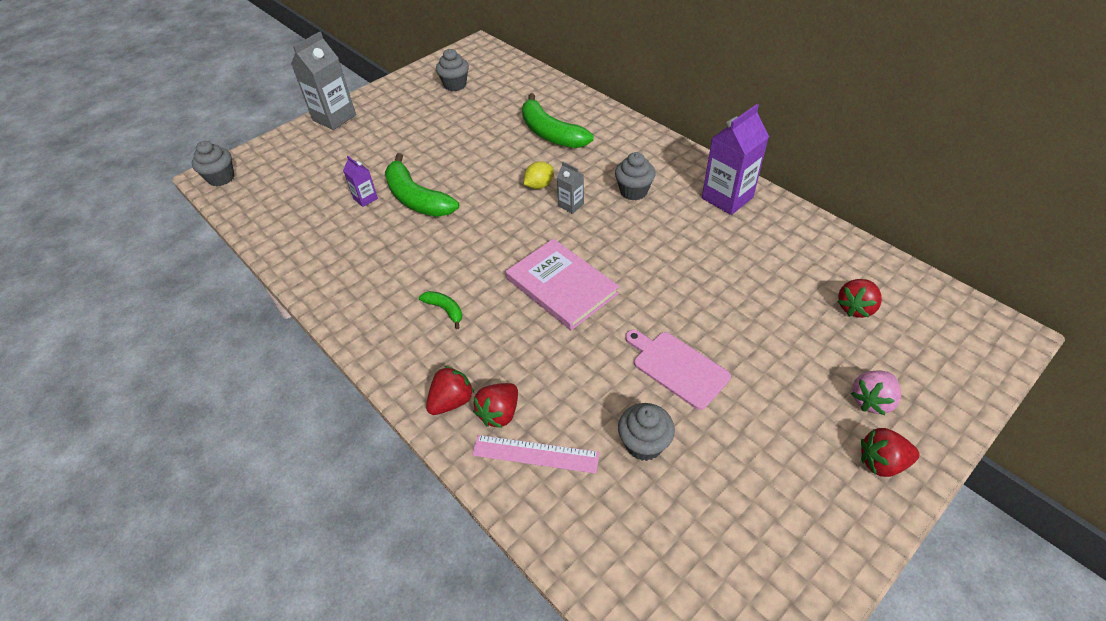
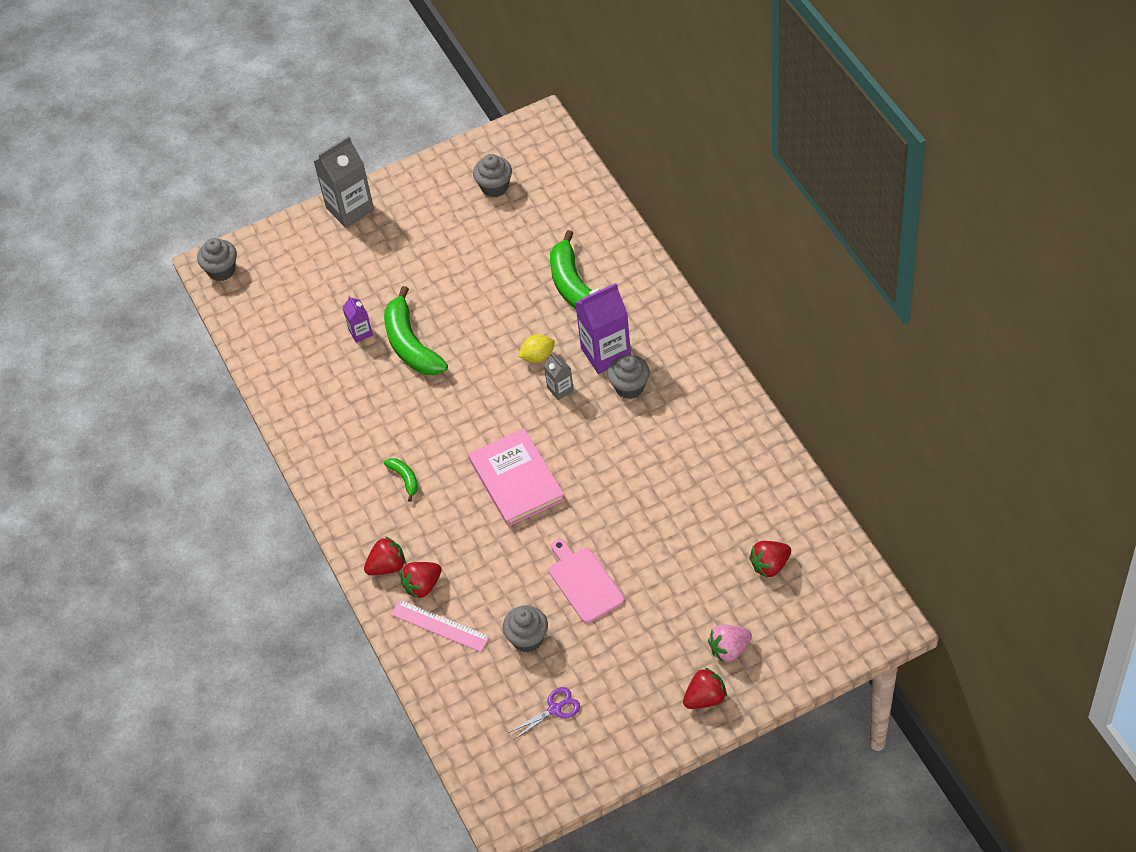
camera: 20 degrees right, 5 degrees up
purple carton [702,104,769,215] -> purple carton moved to [575,283,631,374]
red strawberry [861,428,919,477] -> red strawberry turned 135 degrees clockwise [683,668,727,709]
none -> purple scissors [509,687,580,739]

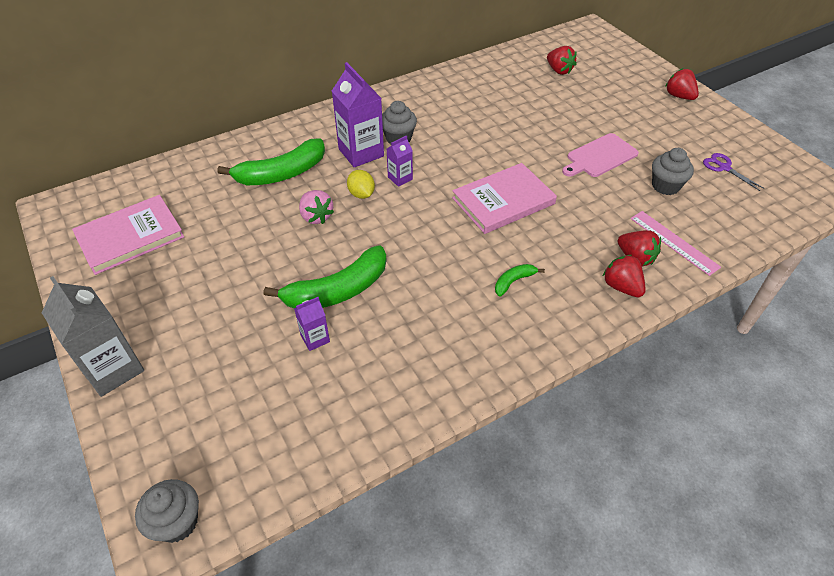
camera: 100 degrees left, 5 degrees down
pink ruler [391,600,490,652] -> pink ruler turned 60 degrees counterclockwise [630,211,721,276]
grey cupcake [473,154,512,197] -> pink book [72,195,184,275]
grey carton [544,353,574,400] -> purple carton [387,135,413,187]
pink strawberry [708,624,752,662] -> pink strawberry moved to [299,190,334,224]

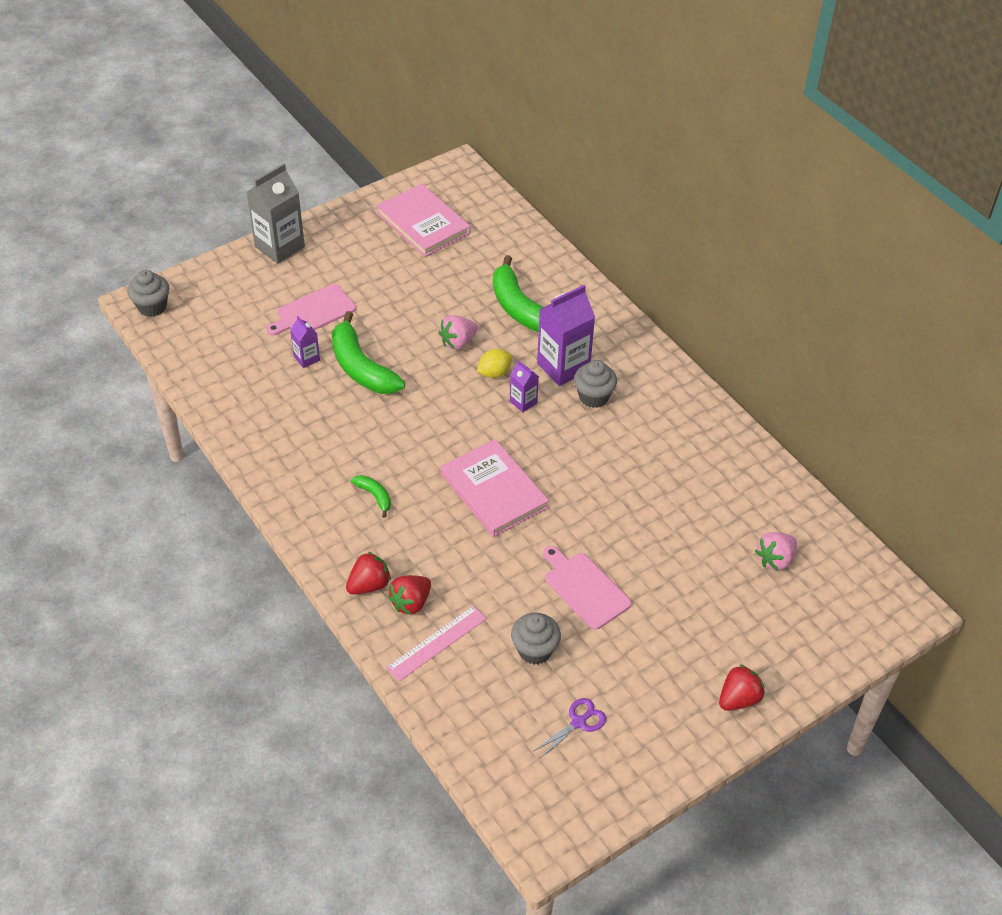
camera: 85 degrees right, 0 degrees up
red strawberry [547,46,577,75] -> pink strawberry [755,532,797,570]
none -> pink cutting board [266,284,356,336]

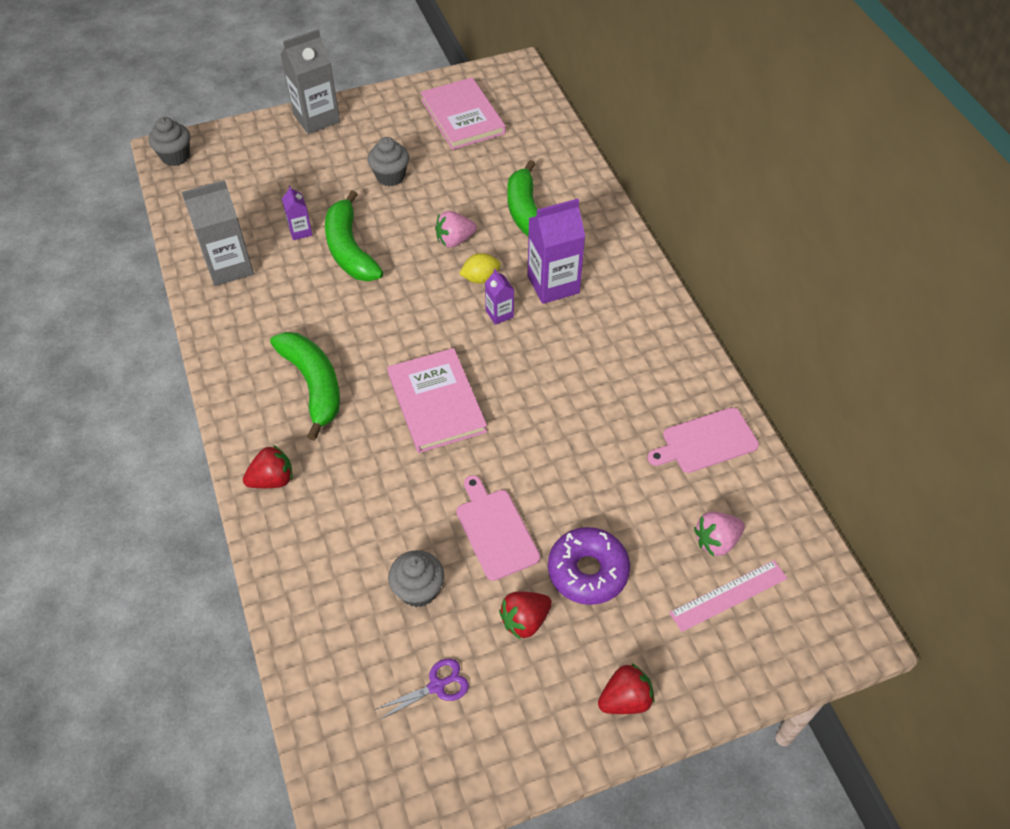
camera: 15 degrees right, 5 degrees up
pink cutting board [266,284,356,336] -> pink cutting board moved to [647,407,759,473]
green banana [351,475,391,518] -> green banana [270,332,340,441], size x2.15
pink ruler [386,605,487,681] -> pink ruler moved to [669,560,787,632]
red strawberry [388,575,431,615] -> red strawberry moved to [499,591,552,640]
grey cupcake [574,360,617,408] -> grey cupcake moved to [368,137,409,186]
none -> grey carton [182,180,254,286]
none -> purple donut [548,527,630,605]

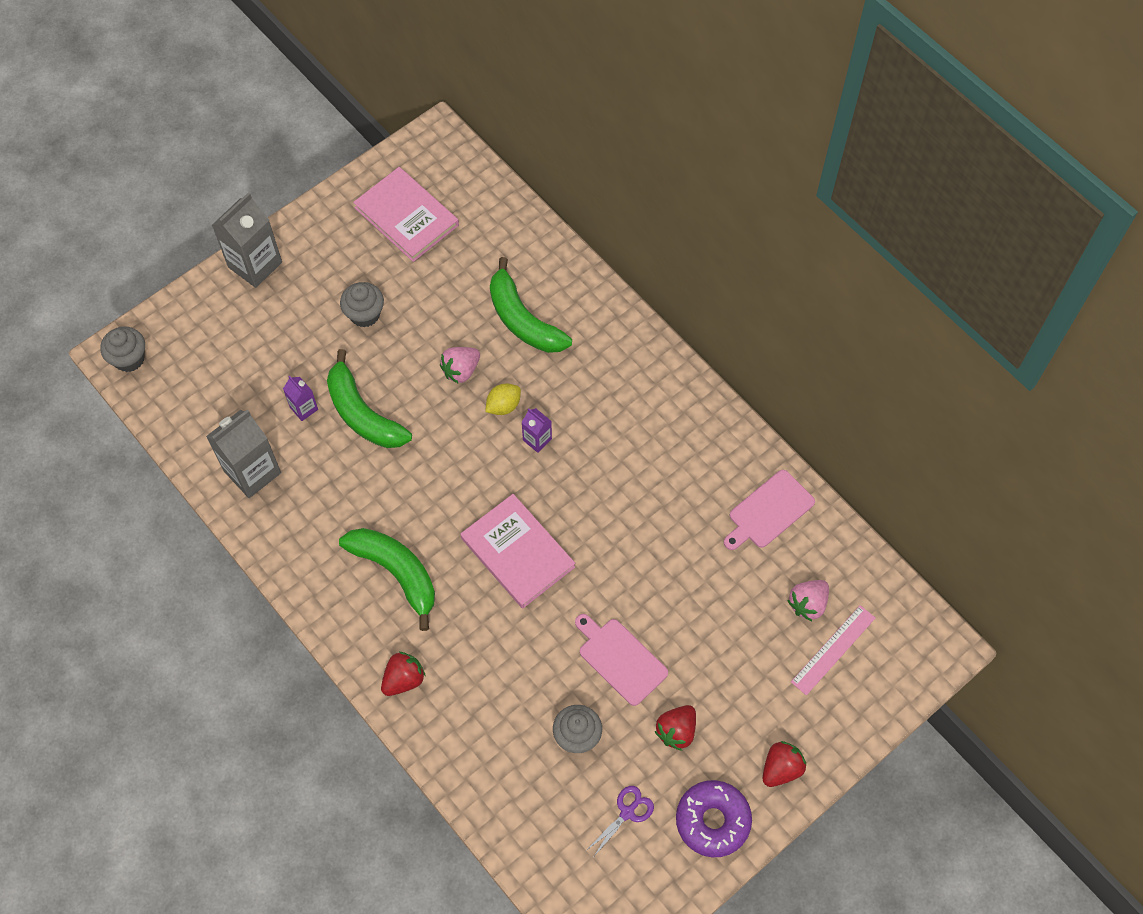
camera: 20 degrees left, 10 degrees up
purple carton [528,199,585,304] -> none
purple donut [548,527,630,605] -> purple donut moved to [676,780,752,857]

